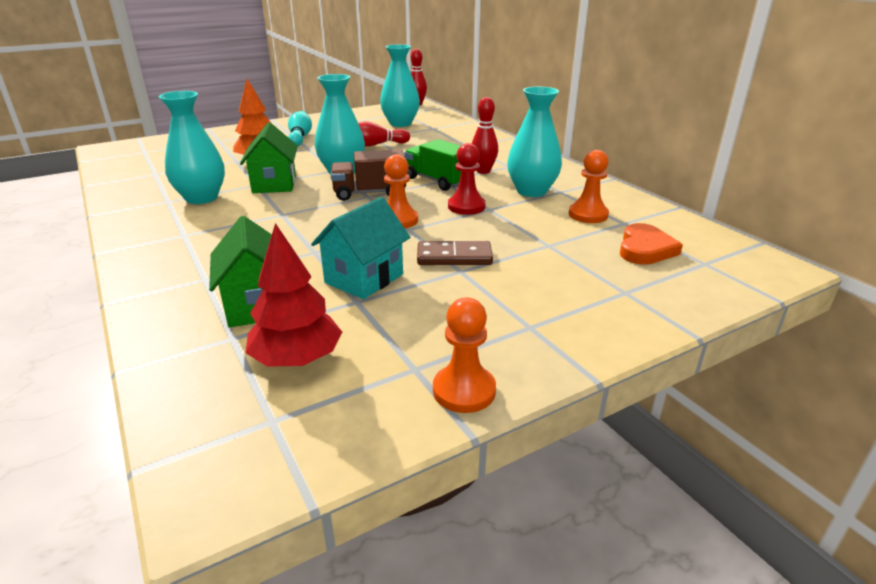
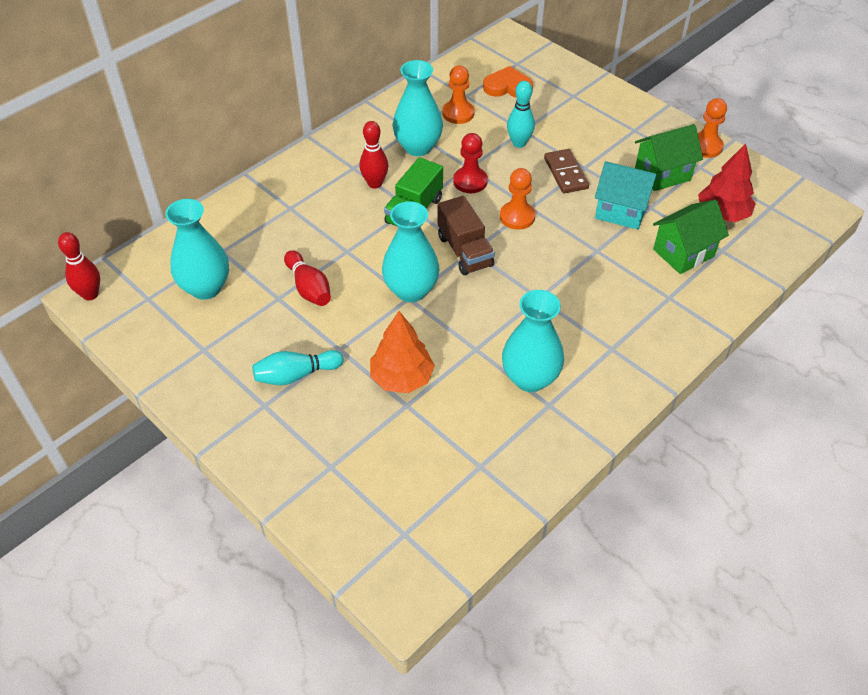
camera: 105 degrees left, 20 degrees up
green house [240,122,298,193] -> green house moved to [635,124,703,191]
none -> turquoise bowling pin [507,81,535,148]

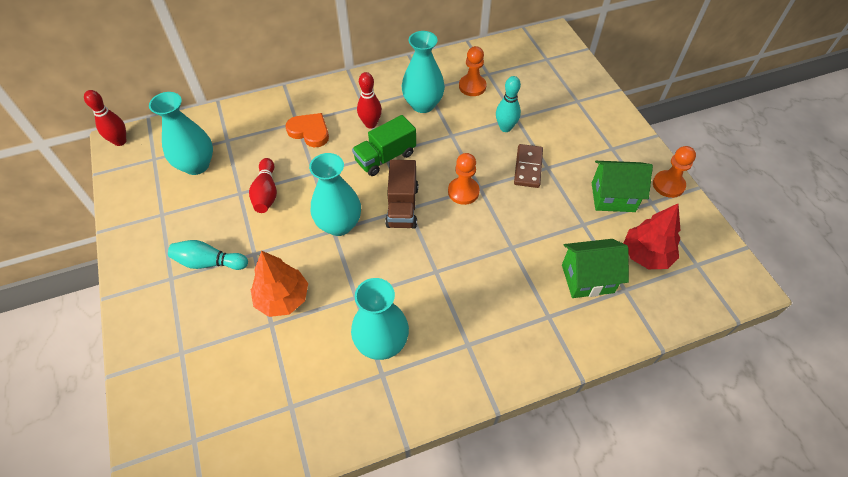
camera: 25 degrees right, 5 degrees up
red pawn [453,133,488,193] -> none
orange heart [483,66,533,97] -> orange heart moved to [285,113,329,147]
turquoise house [595,161,657,230] -> none

